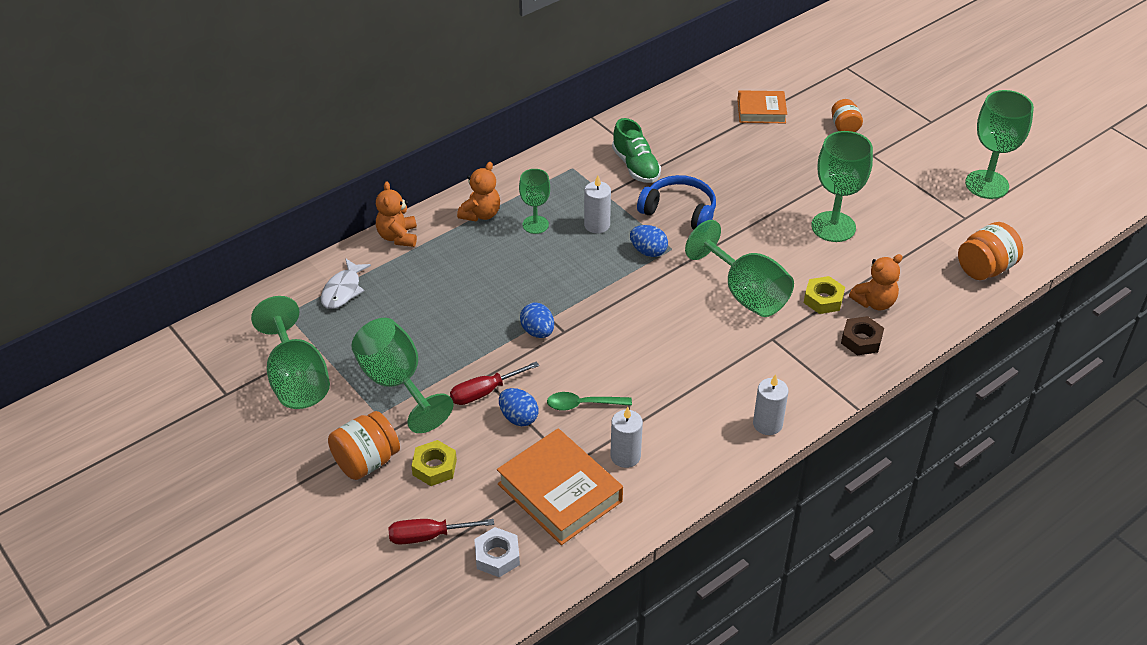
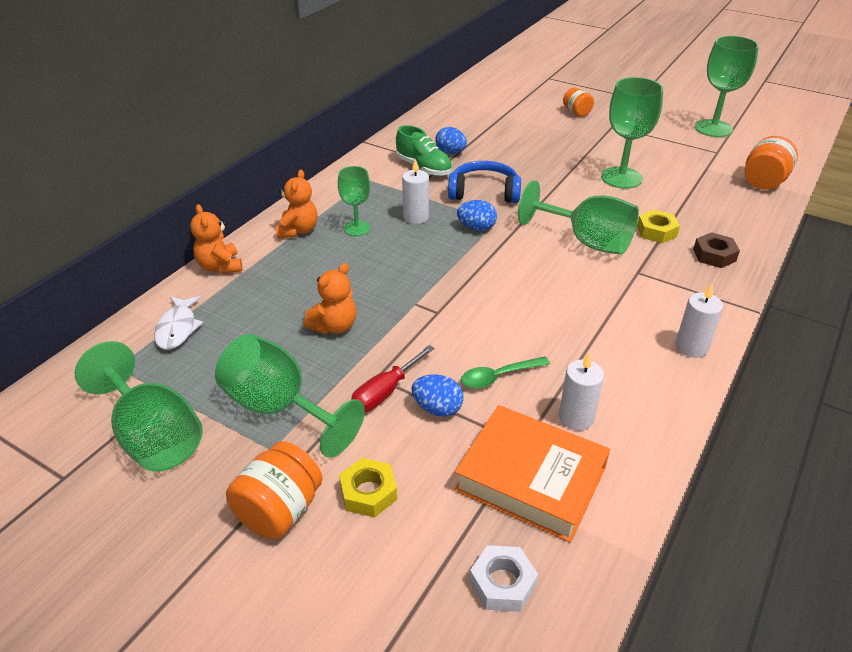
camera: 20 degrees left, 5 degrees down
red screwdriver [389,519,494,545] -> none
blue egg [520,303,554,338] -> blue egg moved to [435,127,467,154]
orange book [737,90,787,123] -> none
orange teddy bear [849,254,902,310] -> orange teddy bear moved to [303,263,356,334]

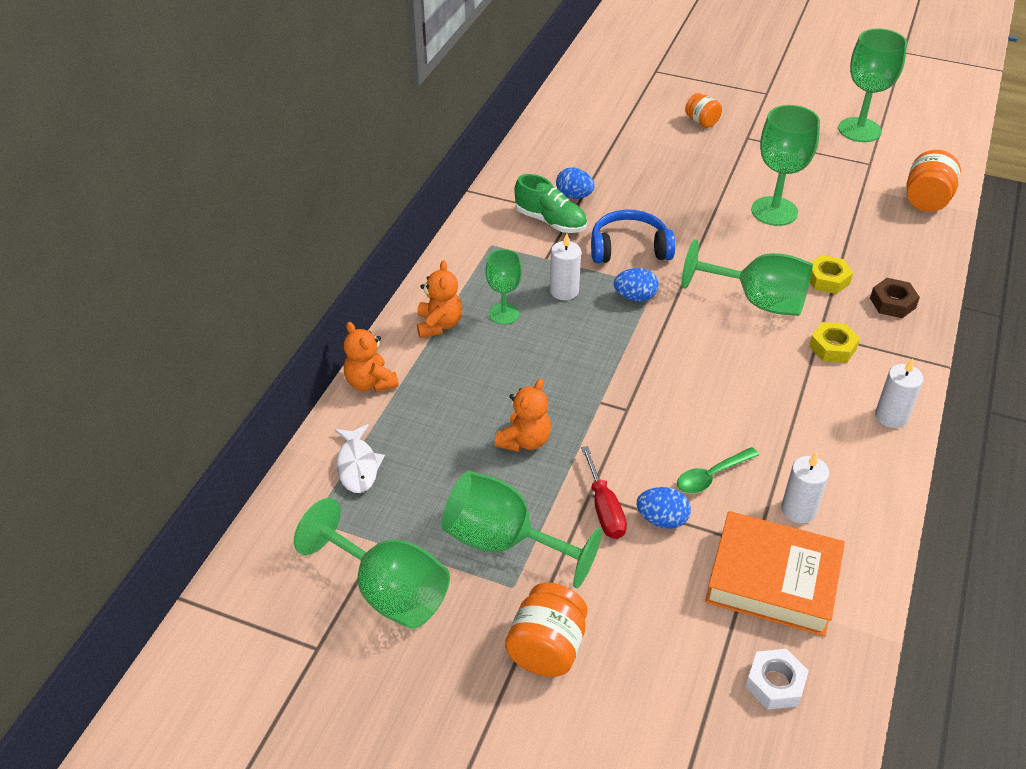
camera: 10 degrees left, 5 degrees up
yellow nut [339,458,397,518] -> yellow nut moved to [809,322,860,363]
red screwdriver [351,345,434,412] -> red screwdriver turned 45 degrees counterclockwise [581,446,627,539]

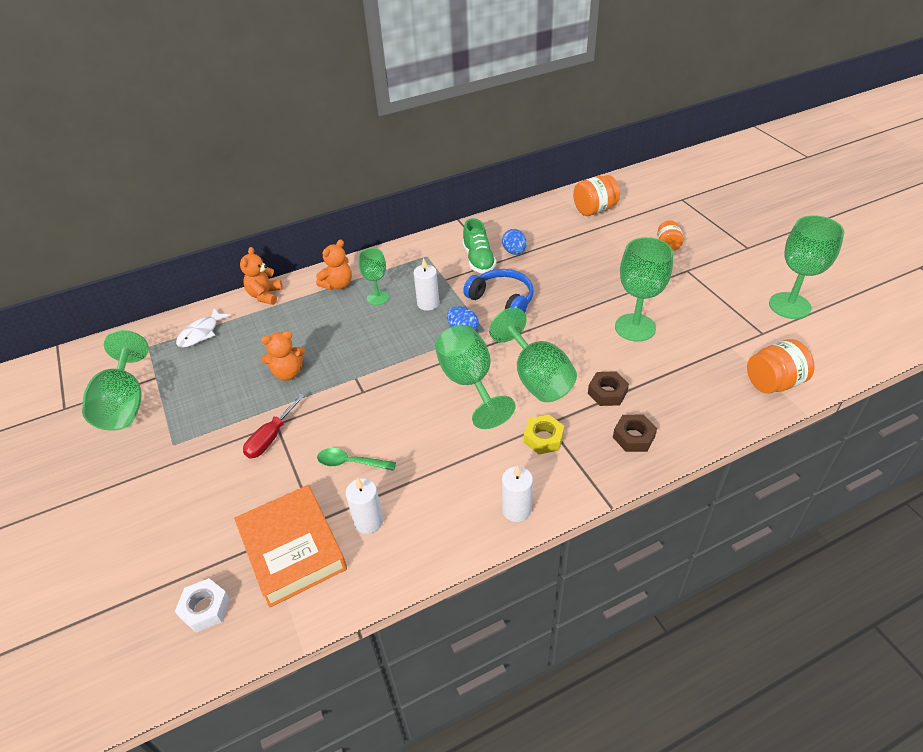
camera: 45 degrees right, 0 degrees up
green goblet [442,471,602,588] -> green goblet moved to [435,325,516,429]
orange jar [505,583,588,677] -> orange jar moved to [573,175,620,216]
blue egg [637,487,691,529] -> none
yellow nut [810,255,853,294] -> brown nut [588,371,629,406]

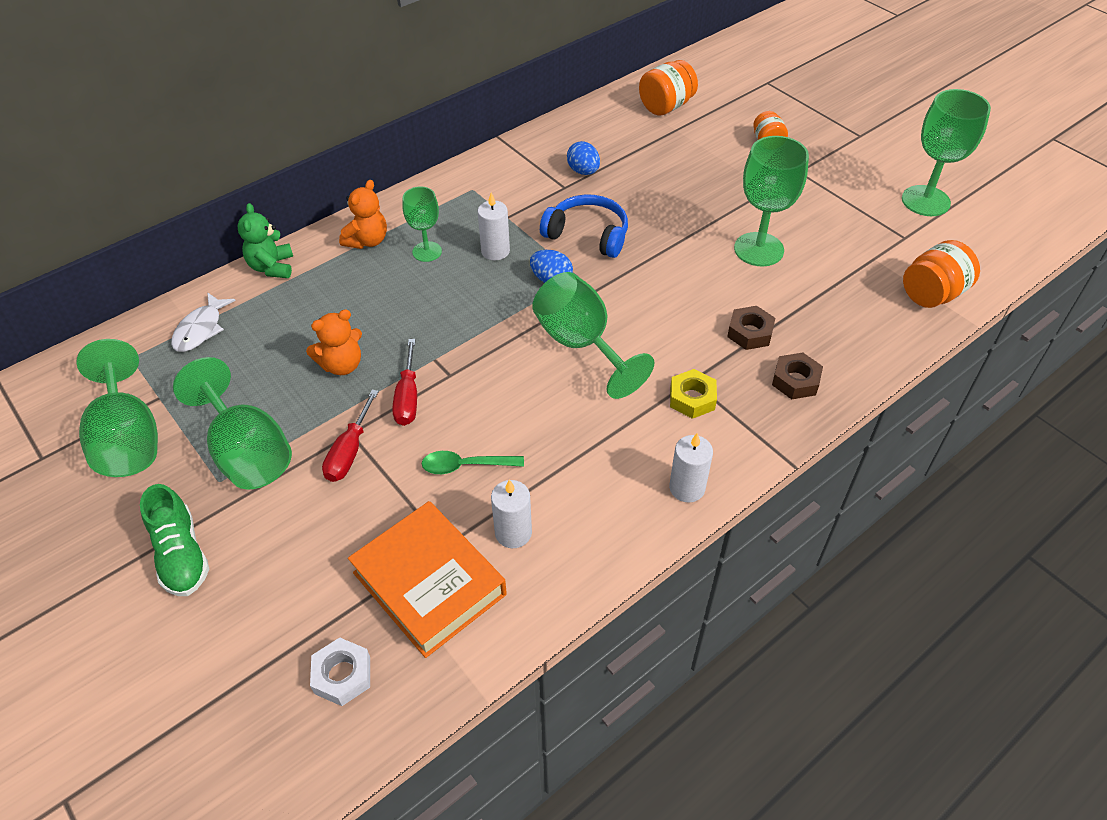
camera: 15 degrees left, 5 degrees up
orange teddy bear [240,247,283,305] -> green teddy bear [238,203,293,278]
green shoe [462,218,496,273] -> green shoe moved to [140,484,209,596]
green goblet [489,307,577,402] -> green goblet moved to [173,357,292,489]
none -> red screwdriver [392,339,417,426]

